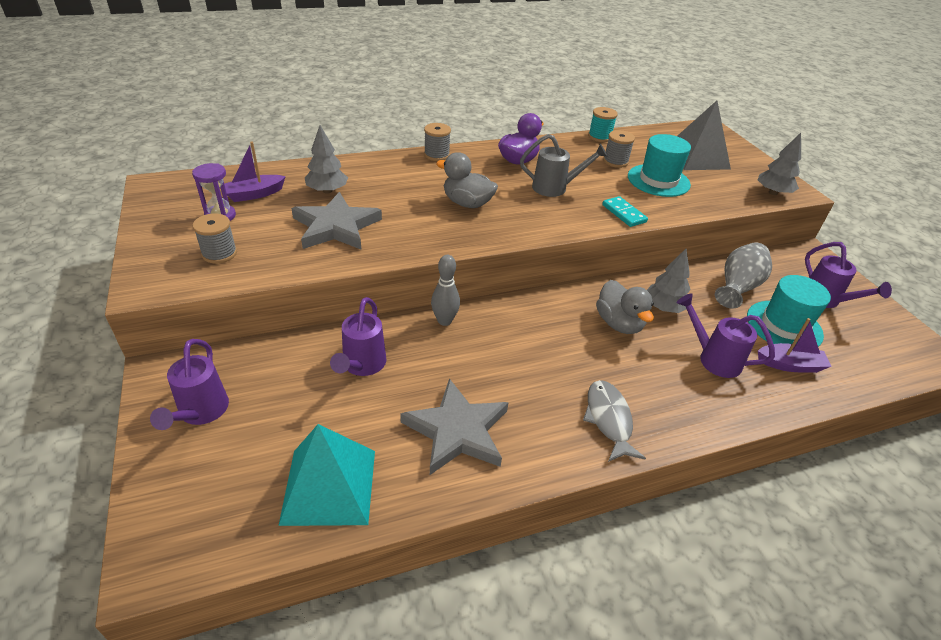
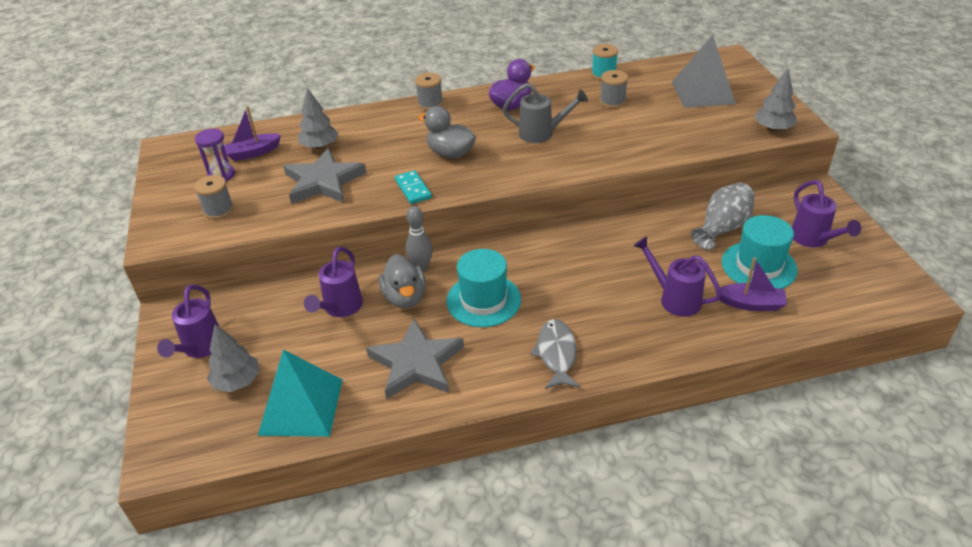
camera: 10 degrees right, 0 degrees up
grey duck [596,280,654,334] -> grey duck moved to [379,254,426,308]
turquoise domino [602,196,648,227] -> turquoise domino moved to [395,170,432,204]
turquoise hat [628,134,691,197] -> turquoise hat moved to [446,249,521,327]
grey tree [647,249,691,313] -> grey tree moved to [207,324,259,392]

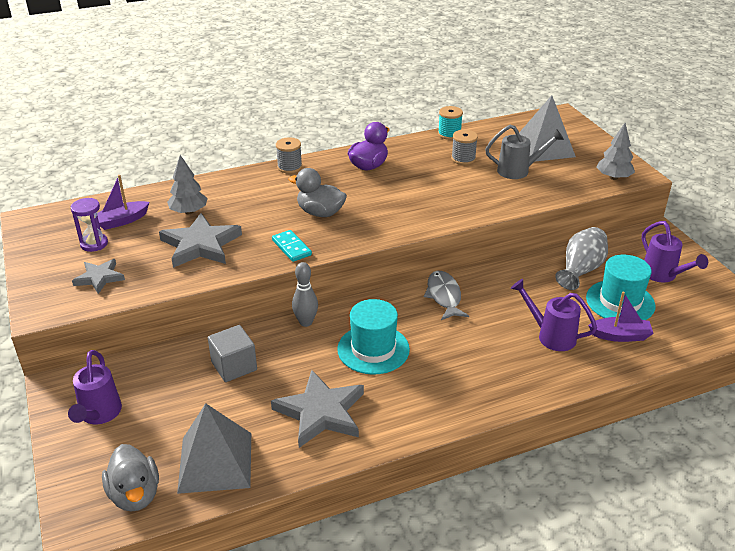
camera: 10 degrees left, 5 degrees down
grey spool [194,175,234,219] -> grey star [72,259,125,294]
grey tree [207,324,259,392] -> none
turquoise pyramid [258,350,343,437] -> grey pyramid [177,403,251,494]
purple watering can [304,246,363,317] -> grey cube [208,325,257,382]
grey duck [379,254,426,308] -> grey duck moved to [102,444,159,512]
grey watering can [503,83,588,143] -> grey watering can moved to [485,125,564,179]
grey fish [530,319,580,389] -> grey fish moved to [424,271,469,320]

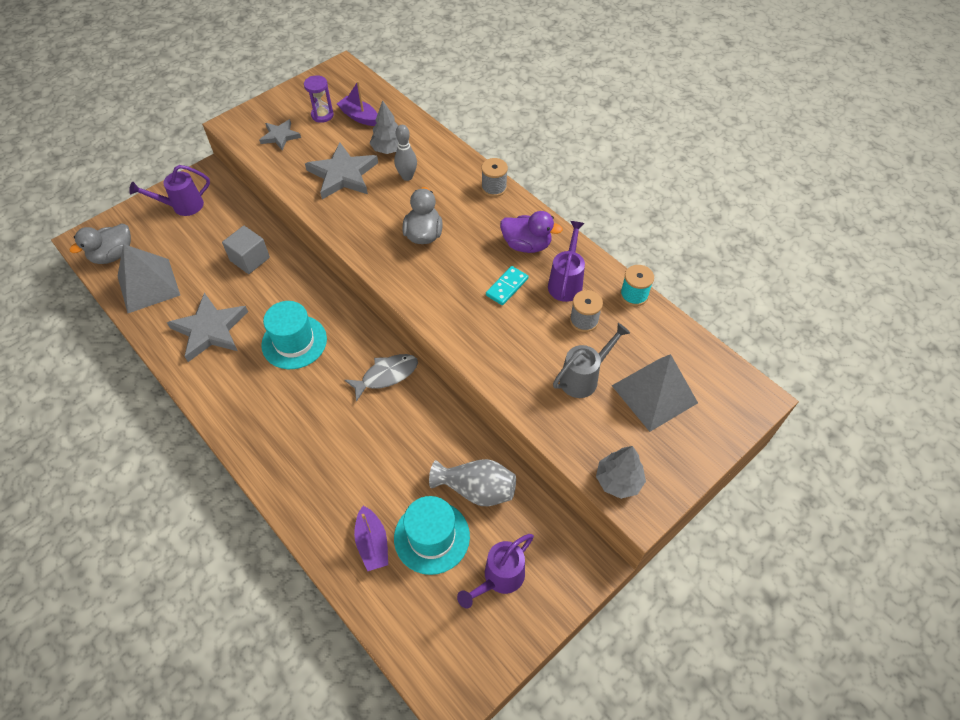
camera: 70 degrees right, 20 degrees up
turquoise domino [272,230,312,262] -> turquoise domino moved to [486,266,528,305]
grey bowling pin [292,262,318,327] -> grey bowling pin moved to [394,125,417,181]
grey watering can [485,125,564,179] -> grey watering can turned 105 degrees counterclockwise [553,323,630,398]
purple watering can [511,279,597,351] -> purple watering can moved to [548,221,585,302]

